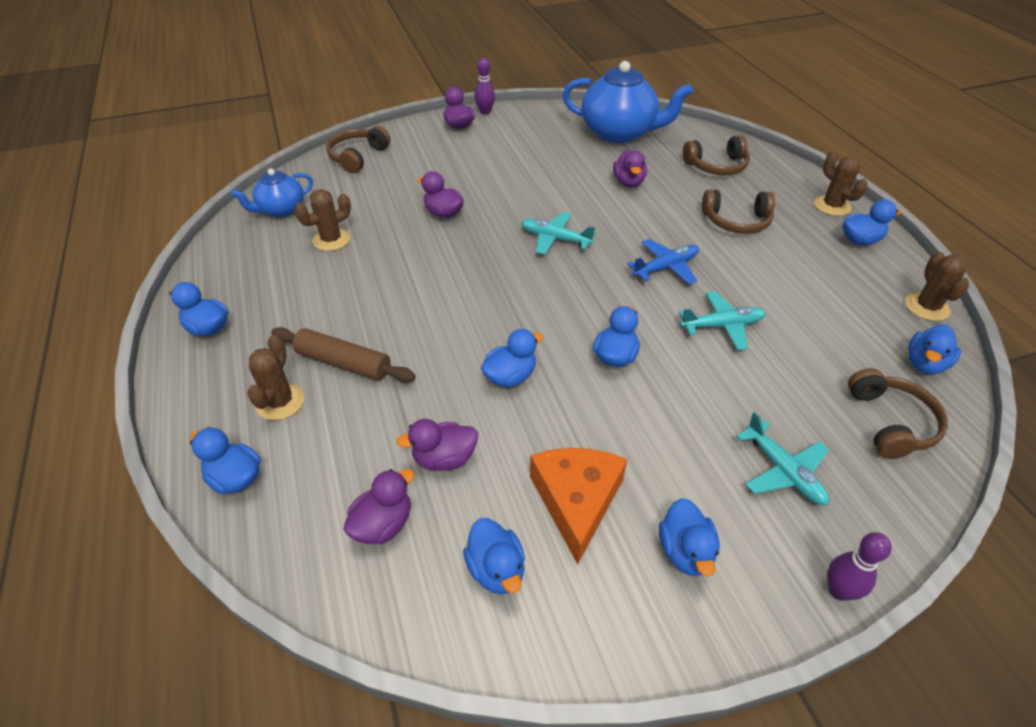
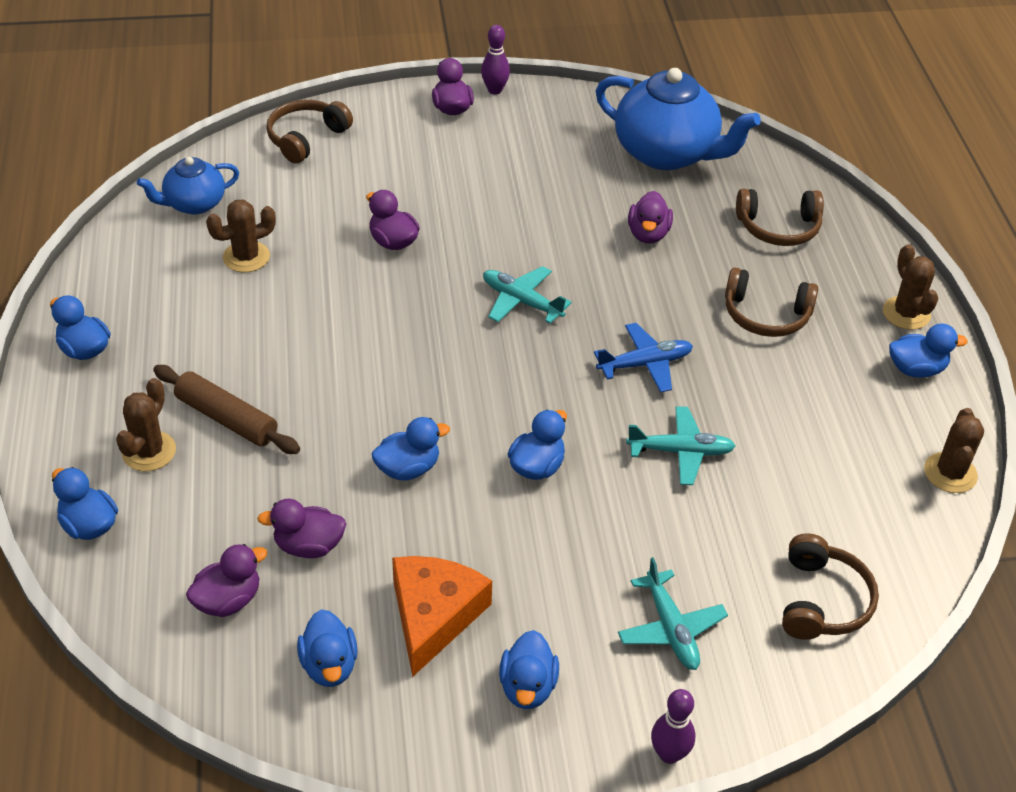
camera: 10 degrees right, 0 degrees up
blue duck [908,324,961,374] -> none

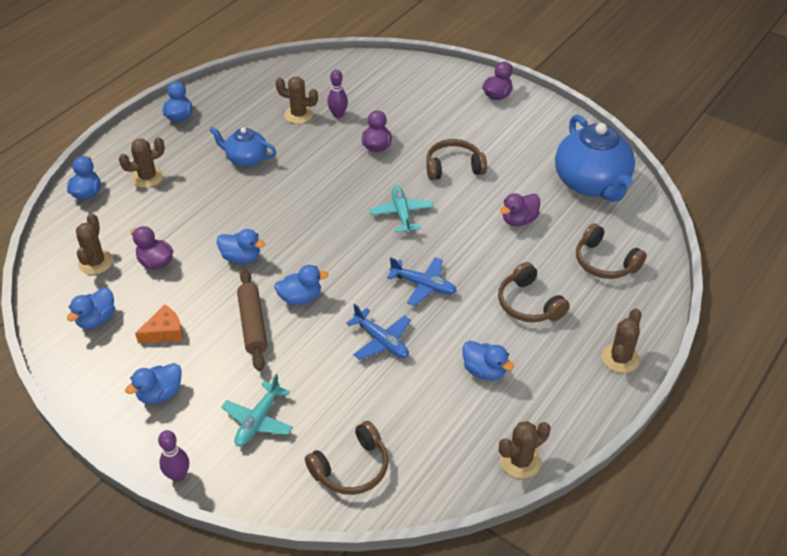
camera: 45 degrees right, 0 degrees up
blue teapot [137,157,239,215] -> blue teapot moved to [210,127,277,167]
brown rolling pin [153,365,300,454] -> brown rolling pin moved to [237,269,267,371]
purple duck [186,544,268,617] -> brown cactus [76,213,113,275]
brown headphones [266,100,353,163] -> brown headphones moved to [426,139,487,180]
orange cheese [392,556,492,677] -> orange cheese [135,304,183,343], size x0.61
purple bowling pin [481,25,510,94] -> purple bowling pin moved to [327,70,348,118]
turquoise plane [626,406,735,485] -> blue plane [346,304,411,360]
blue duck [889,324,968,378] -> blue duck moved to [462,341,514,380]

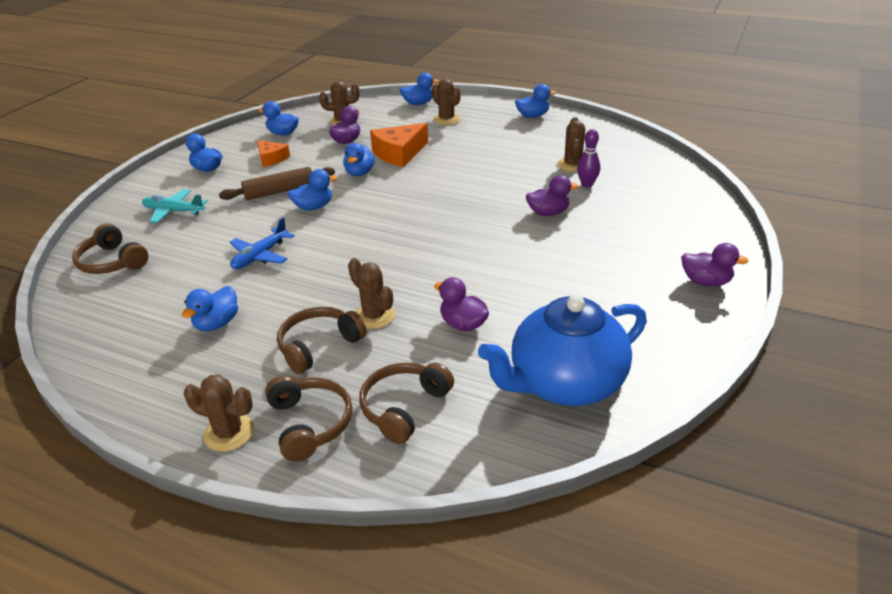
camera: 80 degrees right, 10 degrees down
purple bowling pin [158,430,189,482] -> none
blue teapot [210,127,277,167] -> none
blue duck [274,265,328,305] -> blue duck turned 90 degrees counterclockwise [288,169,337,211]
turquoise plane [370,186,434,233] -> none
blue plane [387,257,457,306] -> none
brown headphones [426,139,487,180] -> brown headphones moved to [265,375,353,461]
brown cactus [499,421,551,479] -> brown cactus moved to [348,258,395,329]
none -> orange cheese [370,123,428,167]

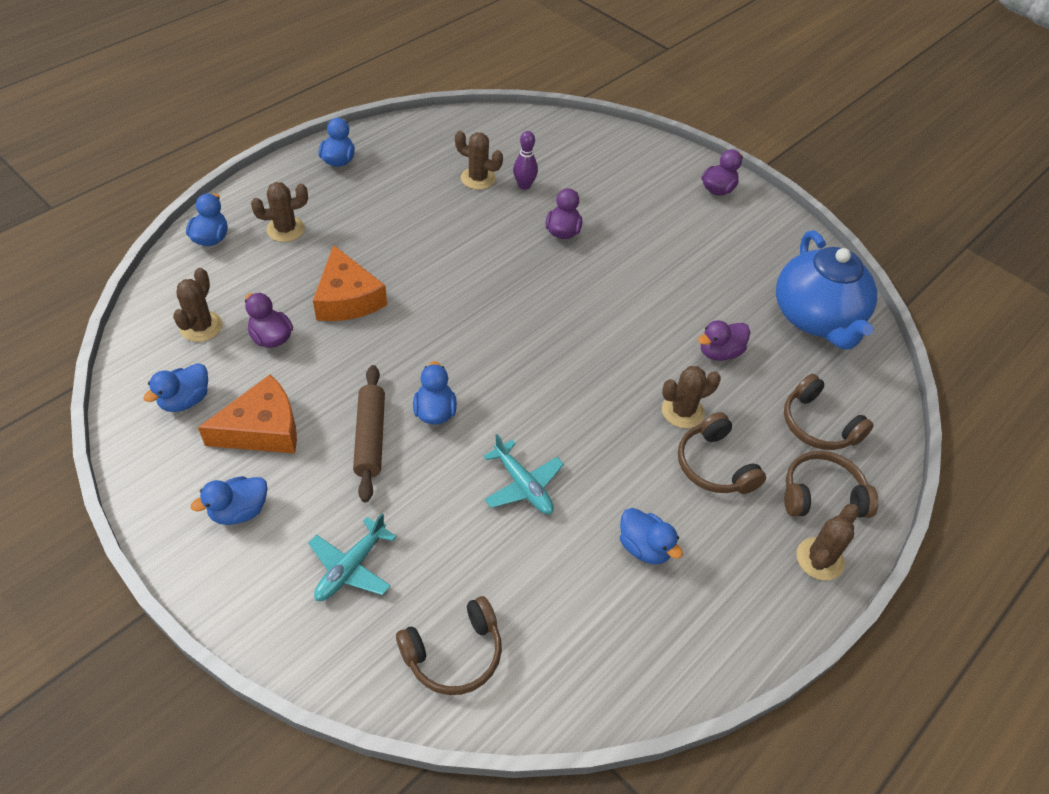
camera: 75 degrees left, 15 degrees up
blue plane [230,217,294,269] -> turquoise plane [483,434,564,514]
orange cheese [257,140,290,167] -> orange cheese [198,375,297,453], size x1.63
blue duck [343,143,375,176] -> none

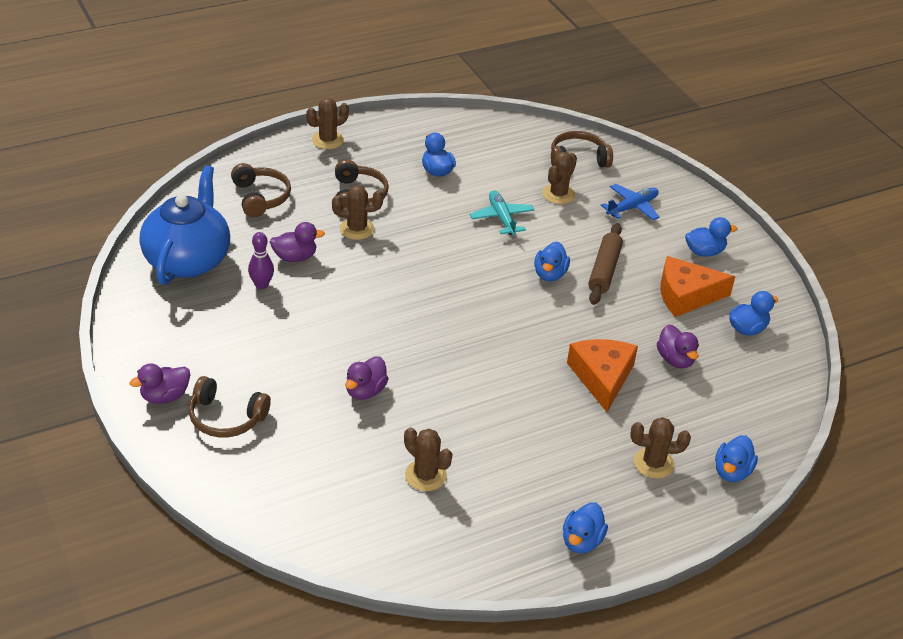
camera: 160 degrees left, 10 degrees down
brown cactus [173,268,223,342] -> brown cactus moved to [542,152,577,204]
turquoise plane [308,513,397,601] -> blue plane [601,184,659,220]
purple bowling pin [513,131,538,190] -> purple bowling pin moved to [248,232,274,289]
brown headphones [784,451,879,518] -> brown headphones moved to [189,376,271,438]

